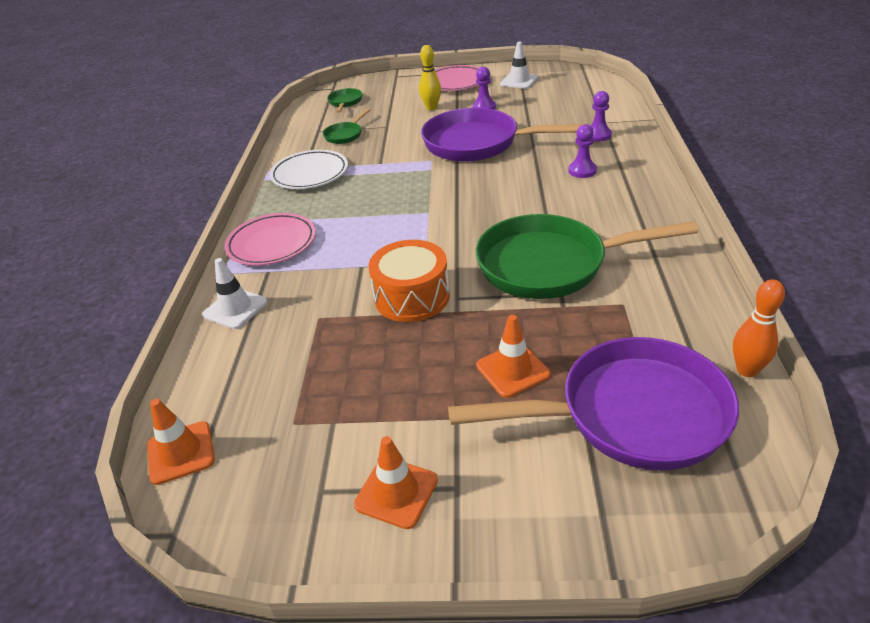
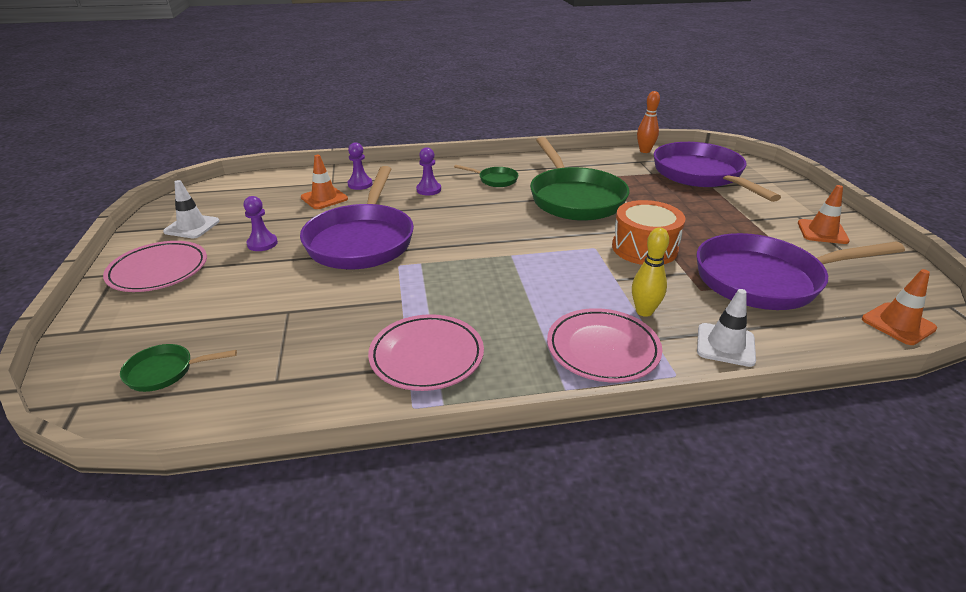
camera: 105 degrees left, 5 degrees down
white plate [270,150,348,189] -> pink plate [368,314,484,391]
green pan [323,108,370,144] -> green pan moved to [454,165,518,187]
yellow bowling pin [419,45,441,110] -> yellow bowling pin moved to [632,228,669,317]
orange traffic cone [476,315,550,398] -> orange traffic cone moved to [301,155,348,209]
none -> purple pan [697,233,905,310]

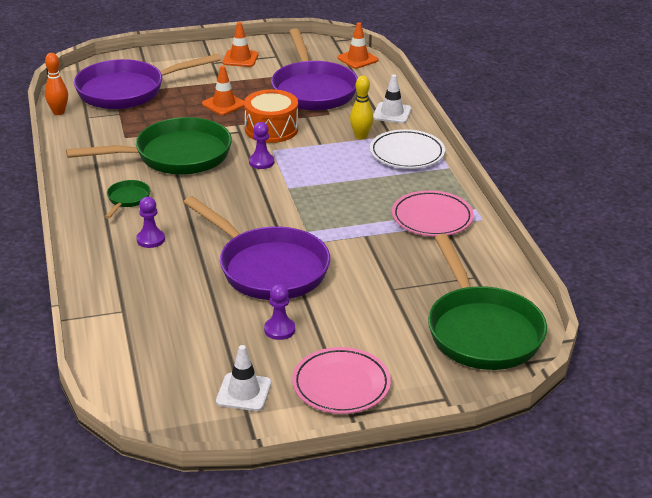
camera: 95 degrees left, 0 degrees up
green pan [120,344,237,392] -> green pan [428,234,547,370], size x2.33
purple pan [300,166,414,269] -> purple pan turned 45 degrees clockwise [183,196,330,300]
orange traffic cone [301,155,348,209] -> orange traffic cone moved to [202,66,244,115]
purple pawn [348,142,373,190] -> purple pawn moved to [249,122,274,169]
pink plate [547,308,662,382] -> white plate [370,129,445,169]

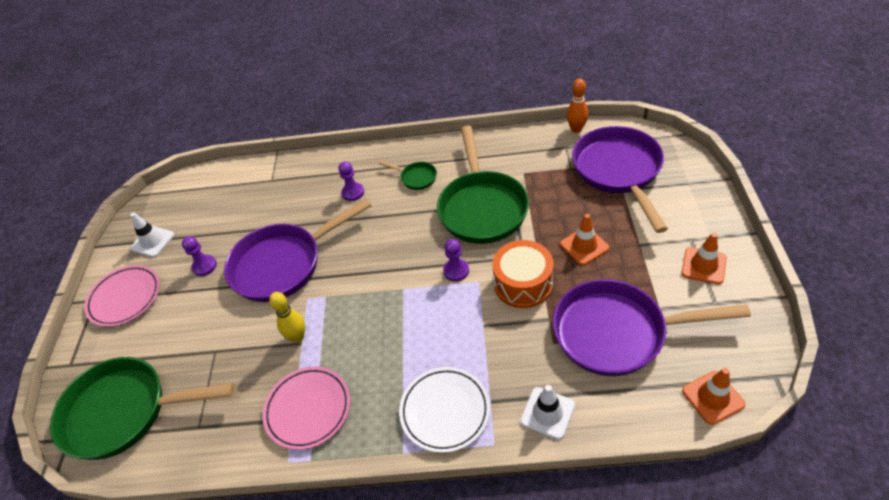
camera: 110 degrees right, 15 degrees up
yellow bowling pin [350,76,374,139] -> yellow bowling pin moved to [269,292,305,343]

